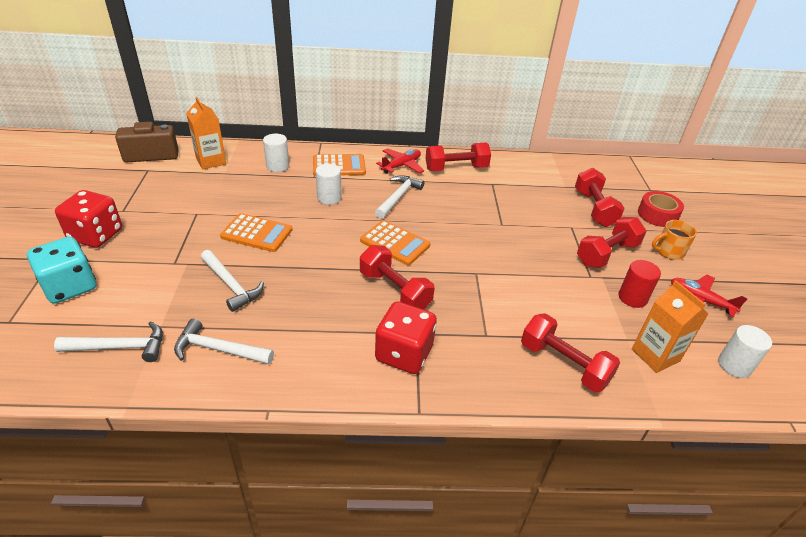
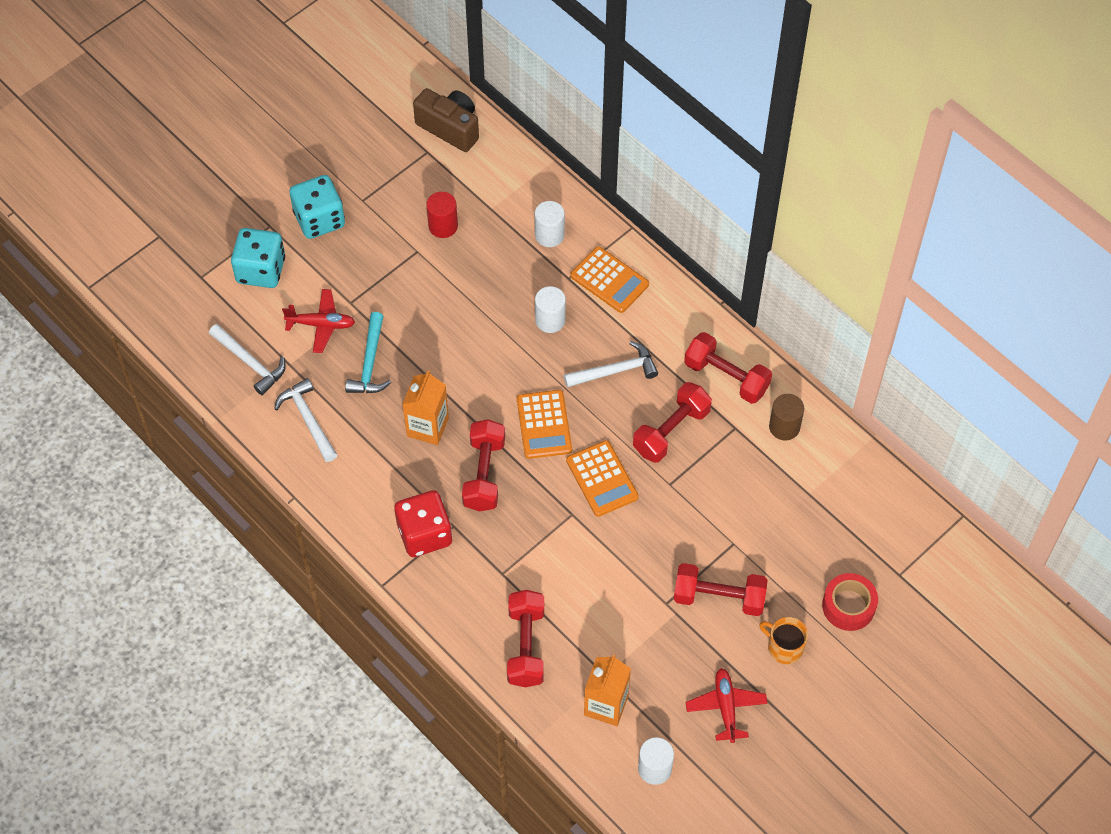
camera: 50 degrees right, 20 degrees up
red dice [55,190,122,248] -> turquoise dice [290,175,345,239]
orange carton [186,97,226,170] -> orange carton moved to [403,370,449,445]
white hammer [200,250,264,312] -> turquoise hammer [345,312,391,393]
orange calculator [220,213,292,252] -> orange calculator moved to [566,440,639,517]
red plane [376,148,424,174] -> red plane moved to [282,289,355,353]
red dumbbell [575,168,625,227] -> red dumbbell moved to [633,382,712,463]
red cylinder [619,260,661,308] -> red cylinder moved to [426,192,458,238]
none -> brown cylinder [769,394,804,440]

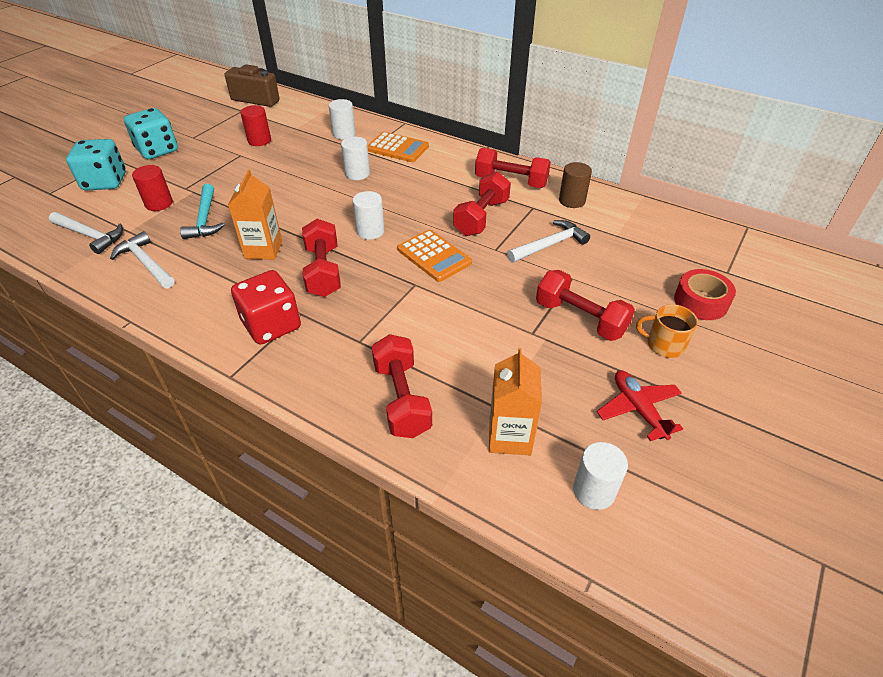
camera: 15 degrees left, 15 degrees down
red plane [282,289,355,353] -> red cylinder [132,165,173,211]
orange calculator [517,390,572,459] -> white cylinder [352,191,384,240]
white hammer [564,341,658,387] -> white hammer moved to [507,220,590,263]
red dumbbell [674,563,768,616] -> red dumbbell turned 45 degrees clockwise [536,270,635,341]

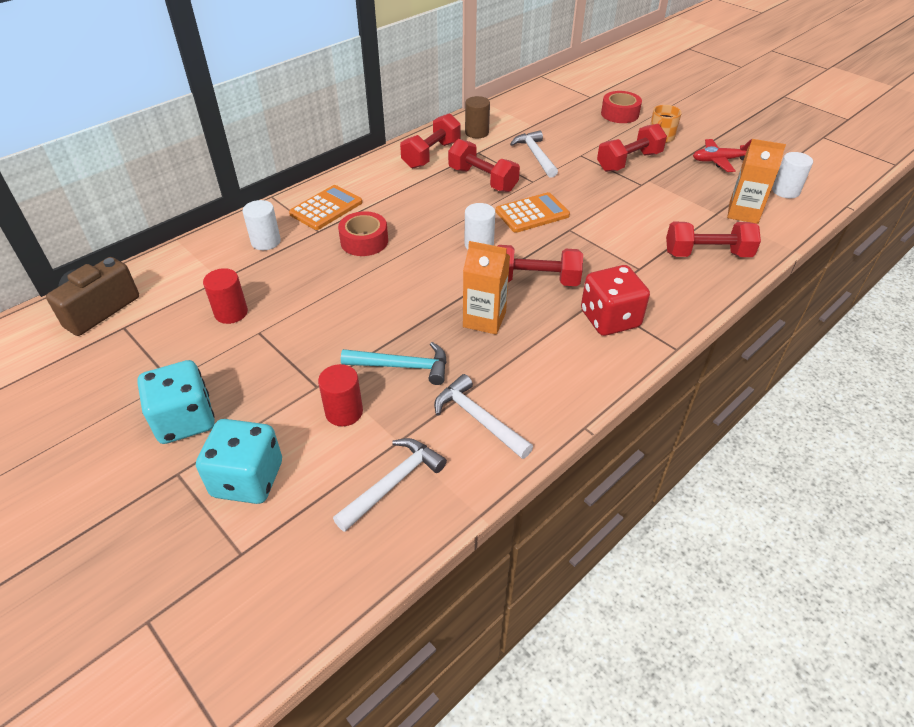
camera: 75 degrees left, 0 degrees up
white hammer [110,231,175,288] -> white hammer turned 75 degrees clockwise [434,374,533,459]
white cylinder [341,137,370,180] -> red tape [338,211,388,256]

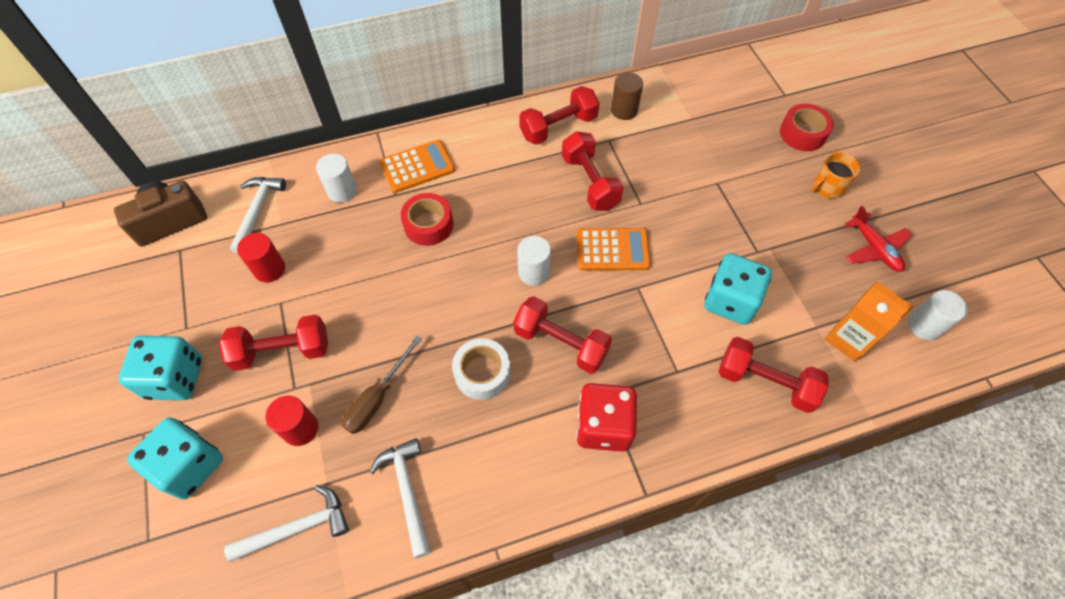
camera: 25 degrees right, 15 degrees up
turquoise hammer [341,342,447,385] -> brown screwdriver [342,336,422,434]
orange carton [463,241,510,335] -> white tape [452,338,510,400]
white hammer [510,130,558,178] -> white hammer moved to [230,177,286,254]
red dumbbell [597,124,667,172] -> red dumbbell moved to [219,315,328,371]
red plane [693,139,752,172] -> red plane turned 135 degrees counterclockwise [844,206,912,272]
none -> turquoise dice [704,253,772,325]

